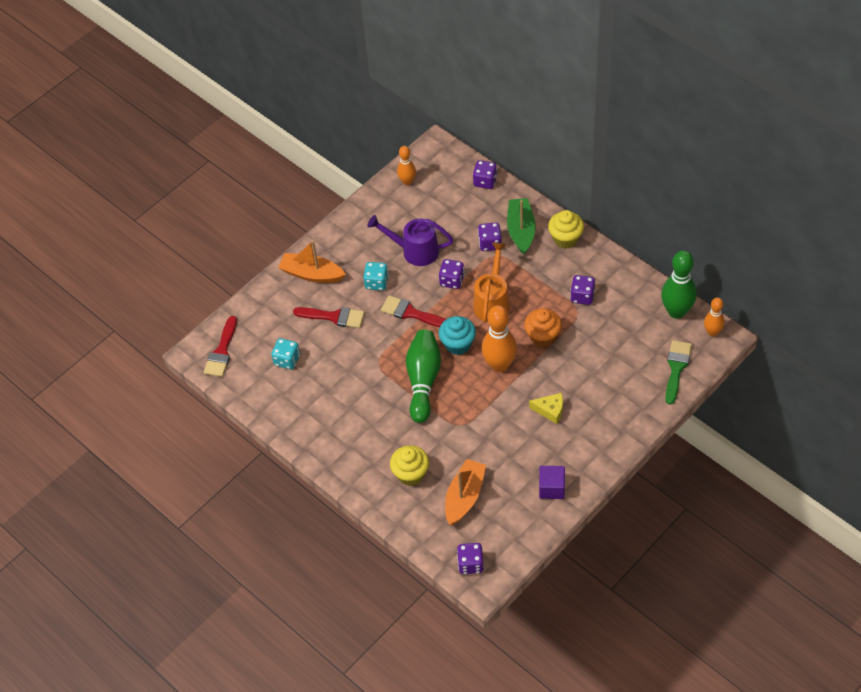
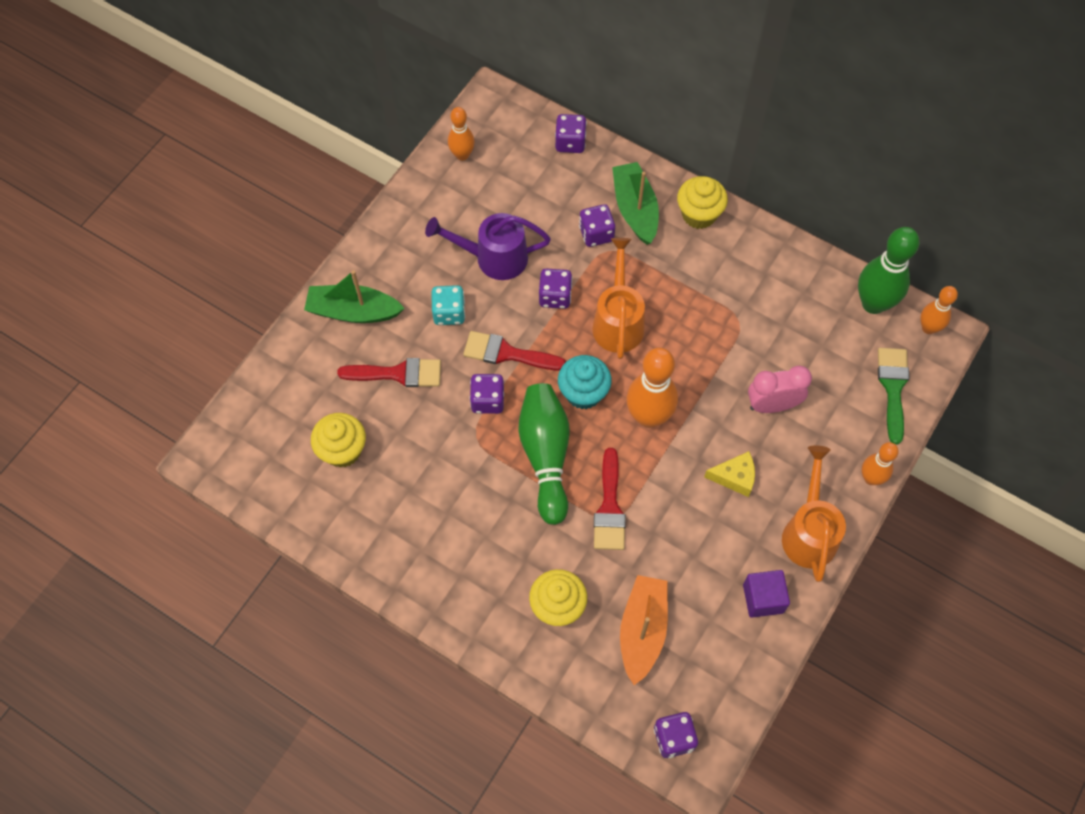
camera: 15 degrees left, 10 degrees up
red brush [204,316,237,377] -> red brush moved to [594,448,626,550]
turquoise dice [271,338,300,369] -> yellow cupcake [311,413,366,468]
orange boat [278,240,346,283] -> green boat [304,270,405,323]
orange cupcake [524,308,562,347] -> none
purple dice [570,275,595,305] -> purple dice moved to [470,374,504,414]
none -> pink clock [748,366,812,413]
none -> orange watering can [782,445,846,582]
none -> orange bowling pin [862,442,899,485]

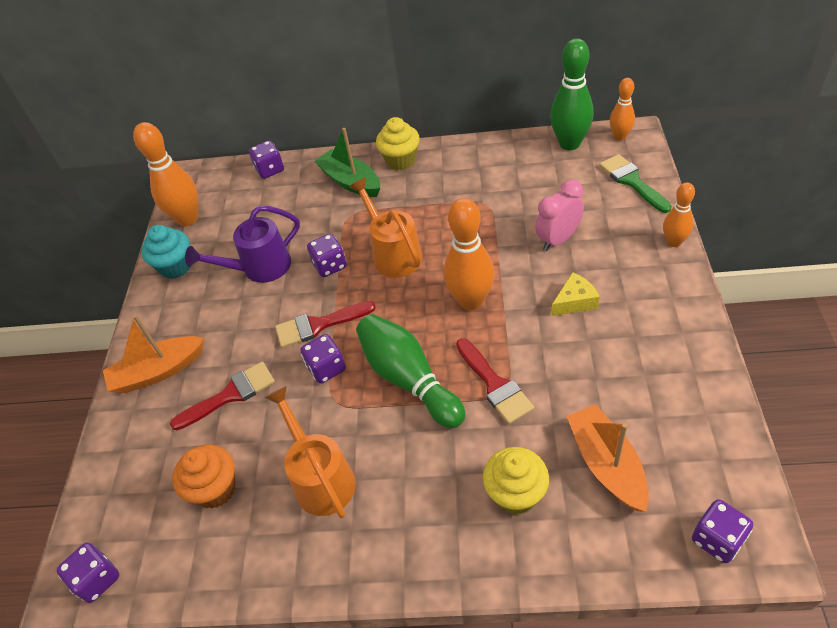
camera: 25 degrees left, 15 degrees down
green boat [304,270,405,323] -> orange boat [103,314,204,393]
yellow cupcake [311,413,366,468] -> orange cupcake [172,445,236,509]
turquoise dice [431,285,465,325] -> none
orange bowling pin [448,107,475,161] -> orange bowling pin [133,122,198,226], size x1.71
turquoise cupcake [558,355,612,409] -> turquoise cupcake moved to [141,225,191,279]
purple dice [579,204,615,247] -> purple dice moved to [56,543,119,603]
purple cube [743,570,790,618] -> none
orange watering can [782,445,846,582] -> orange watering can moved to [265,386,356,518]

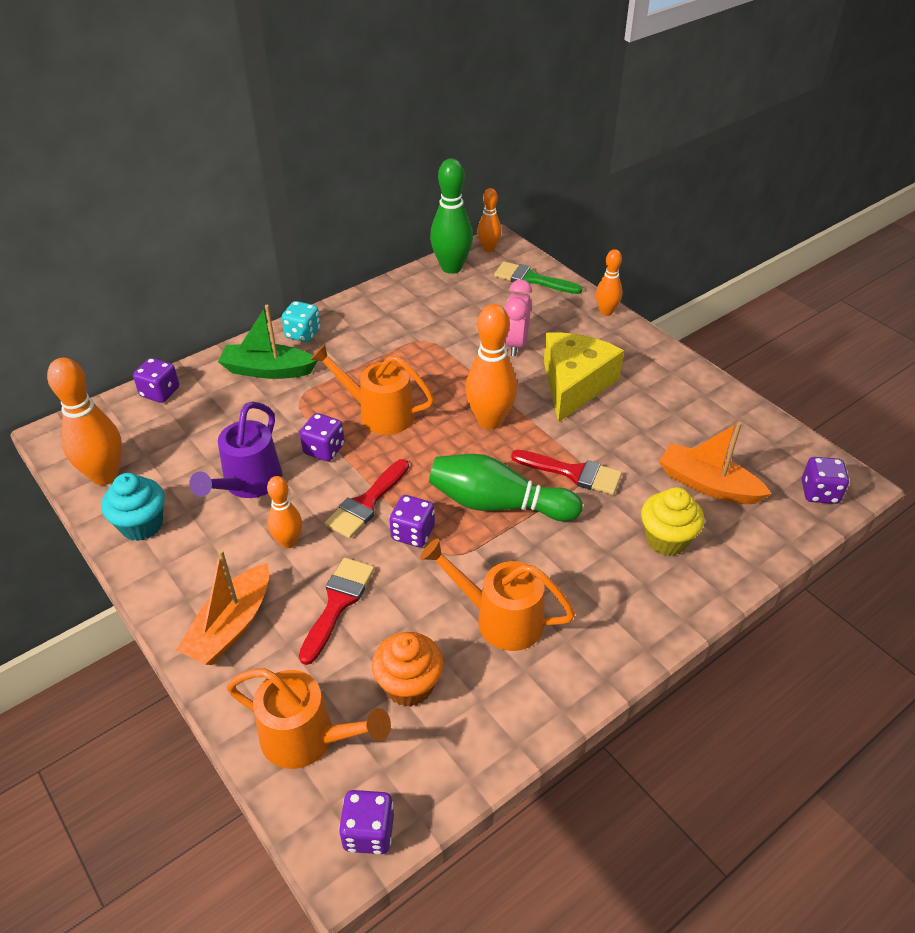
camera: 45 degrees left, 5 degrees down
yellow cupcake [376,117,420,170] -> turquoise dice [282,301,321,342]
yellow cheese [551,272,600,316] -> yellow cheese [544,333,624,423], size x2.03
none -> orange watering can [227,668,391,769]
none -> orange bowling pin [267,476,302,548]

